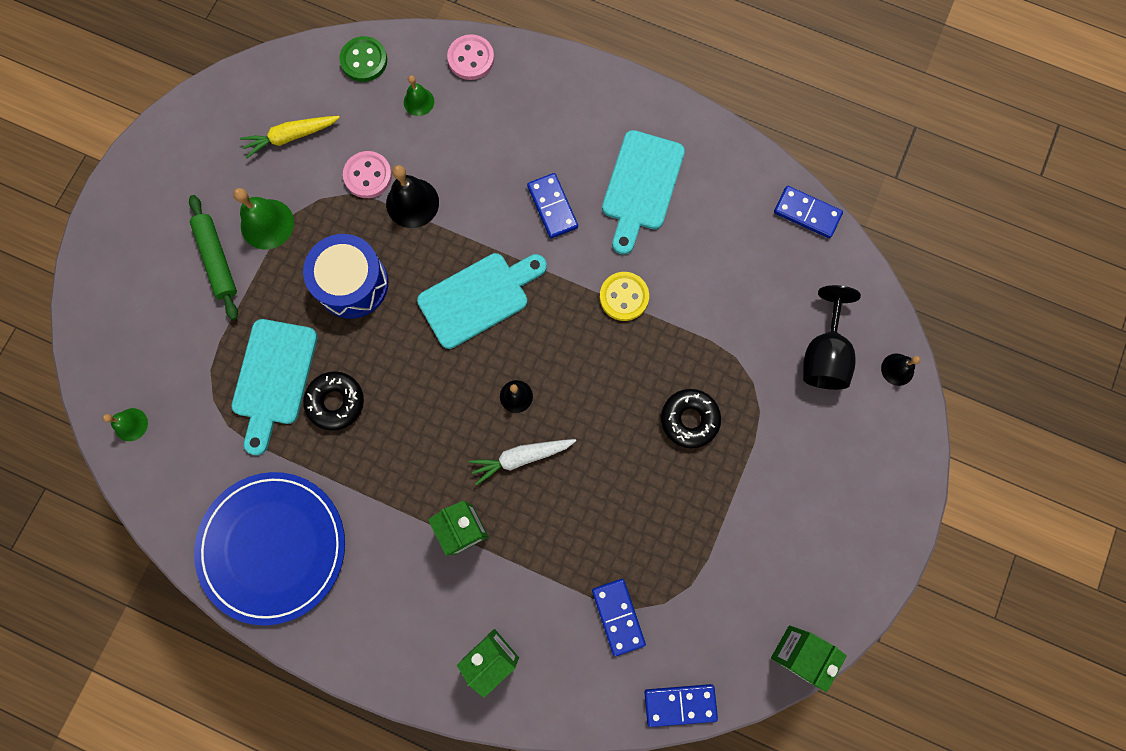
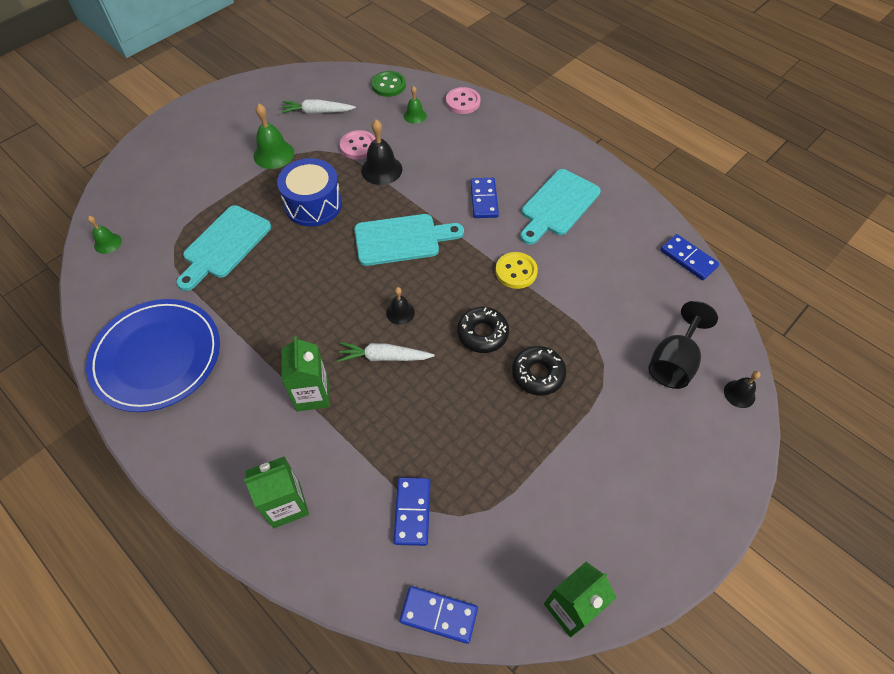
camera: 20 degrees right, 20 degrees down
green rolling pin [189,195,238,320] -> none
yellow carrot [240,116,340,158] -> white carrot [281,100,356,114]
black donut [303,371,364,431] -> black donut moved to [457,307,509,353]

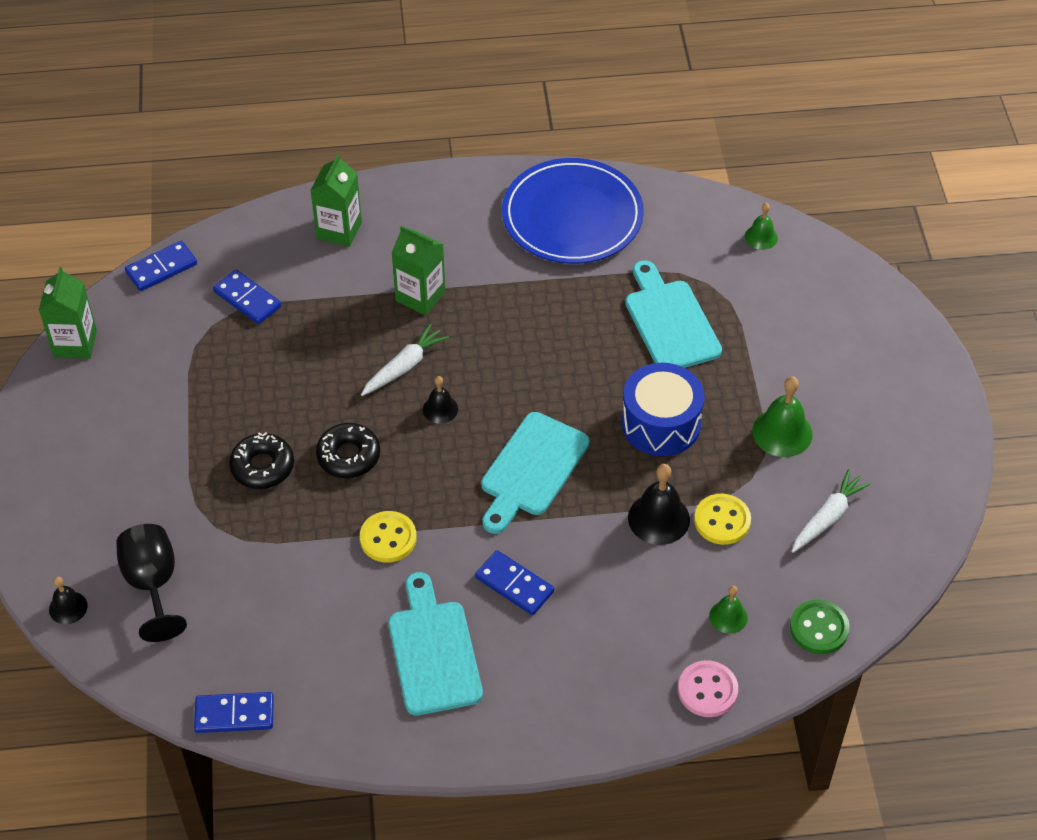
camera: 130 degrees right, 5 degrees down
pink button [340,130,375,159] -> yellow button [694,494,751,545]

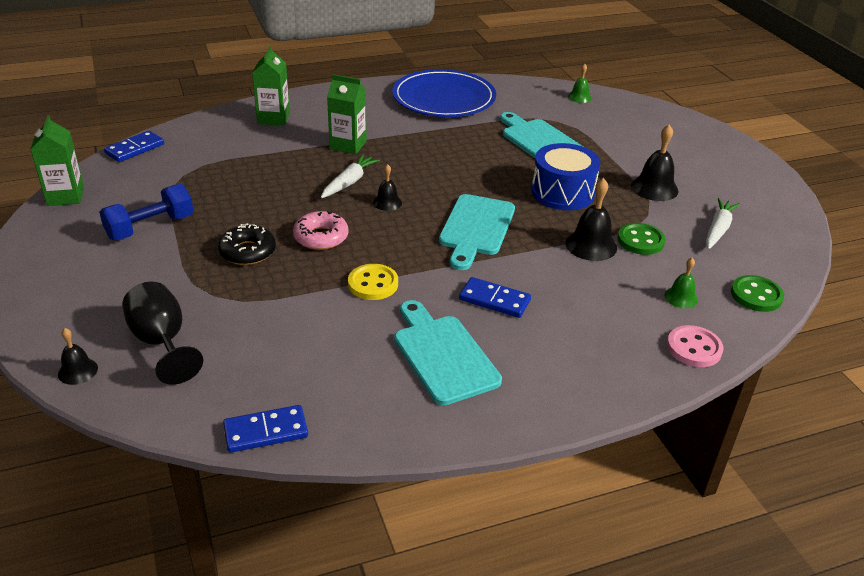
camera: 15 degrees left, 15 degrees down
blue domino [213,269,281,324] -> none
black donut [316,423,380,478] -> pink donut [293,211,349,250]
yellow button [694,494,751,545] -> green button [618,223,666,255]
green bell [752,376,812,457] -> black bell [631,125,678,201]
none -> blue dumbbell [99,184,194,240]

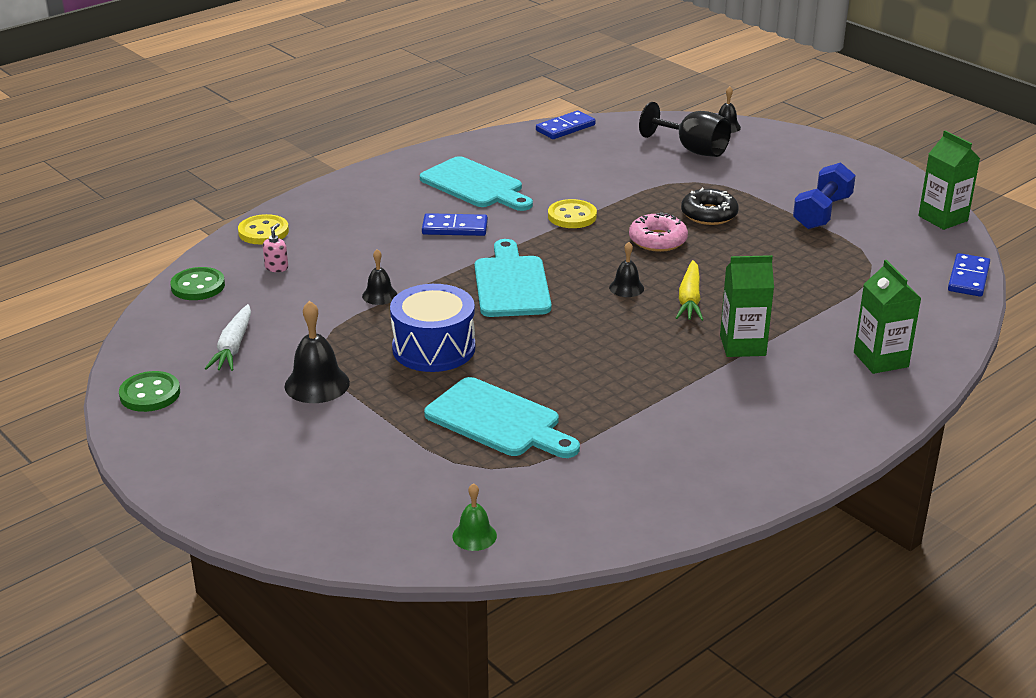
camera: 160 degrees right, 5 degrees down
white carrot [321,154,380,198] -> yellow carrot [676,260,703,321]
blue plate [392,69,496,117] -> none
black bell [565,178,617,261] -> black bell [362,249,397,305], size x0.60
green button [618,223,666,255] -> green button moved to [119,371,180,412]
green bell [664,258,698,309] -> pink soap dispenser [263,223,288,272]
pink button [667,325,723,367] -> yellow button [238,214,289,244]

